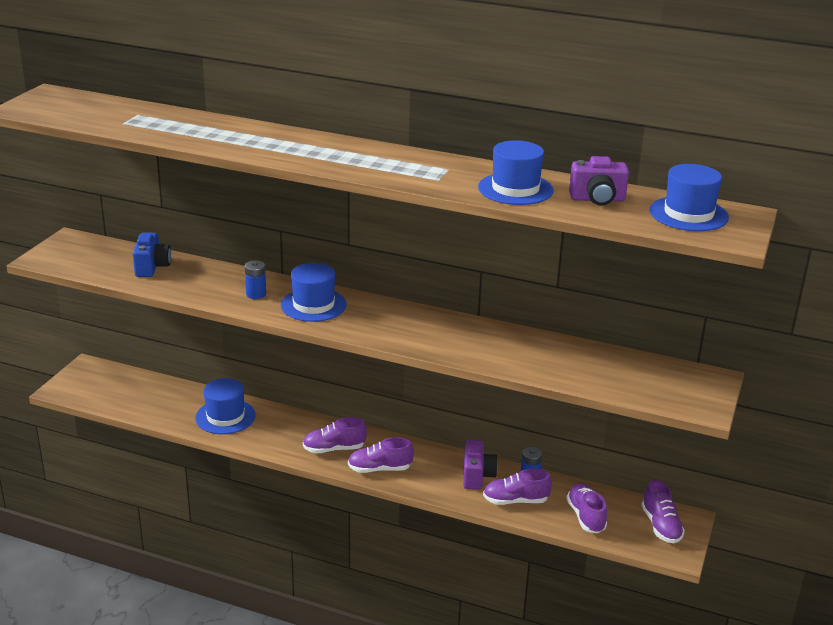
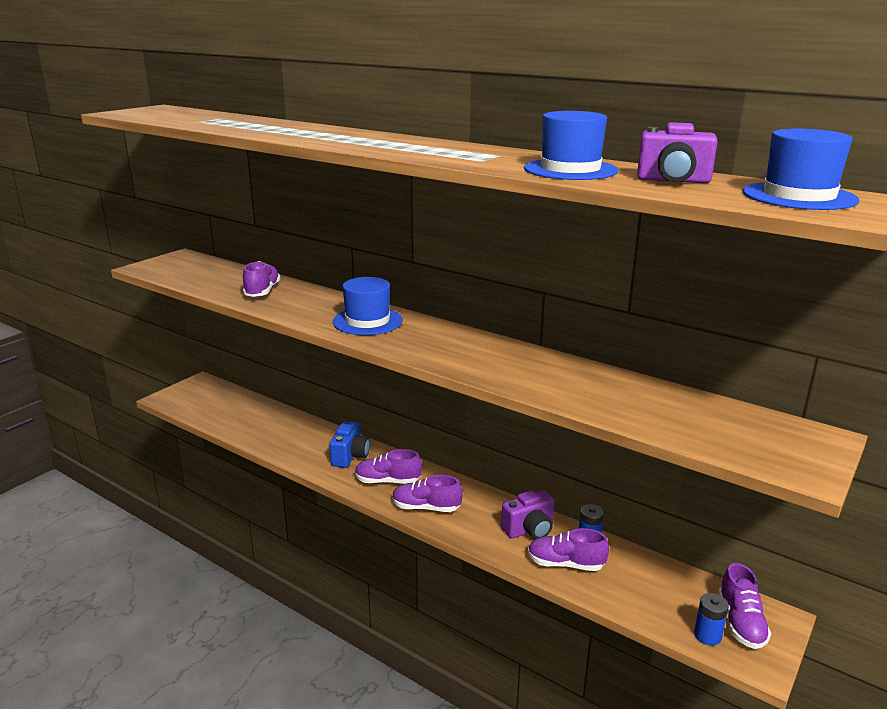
camera: 15 degrees right, 5 degrees down
blue camera [133,233,171,277] -> blue camera moved to [329,421,370,468]
blue hat [195,378,256,434] -> none
blue battery [245,260,266,299] -> blue battery moved to [694,593,729,646]
purple camera [463,440,498,490] -> purple camera turned 45 degrees clockwise [501,490,555,539]
purple shoe [566,483,607,533] -> purple shoe moved to [243,261,281,297]

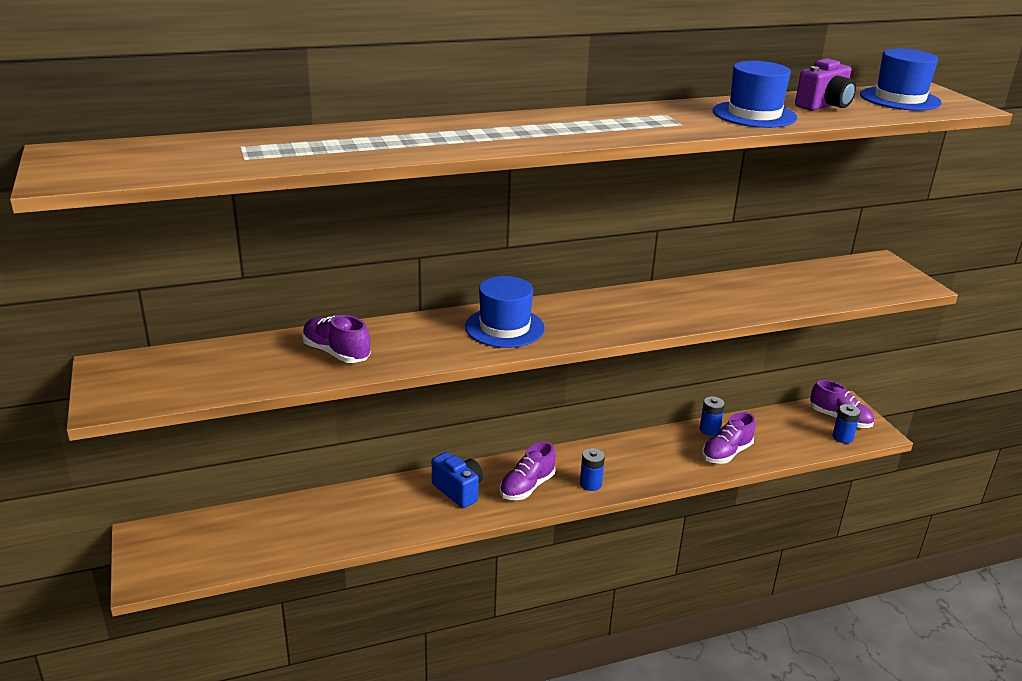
camera: 55 degrees left, 5 degrees up
purple shoe [392,475,463,512] -> blue battery [580,448,605,491]
purple camera [501,490,555,539] -> none

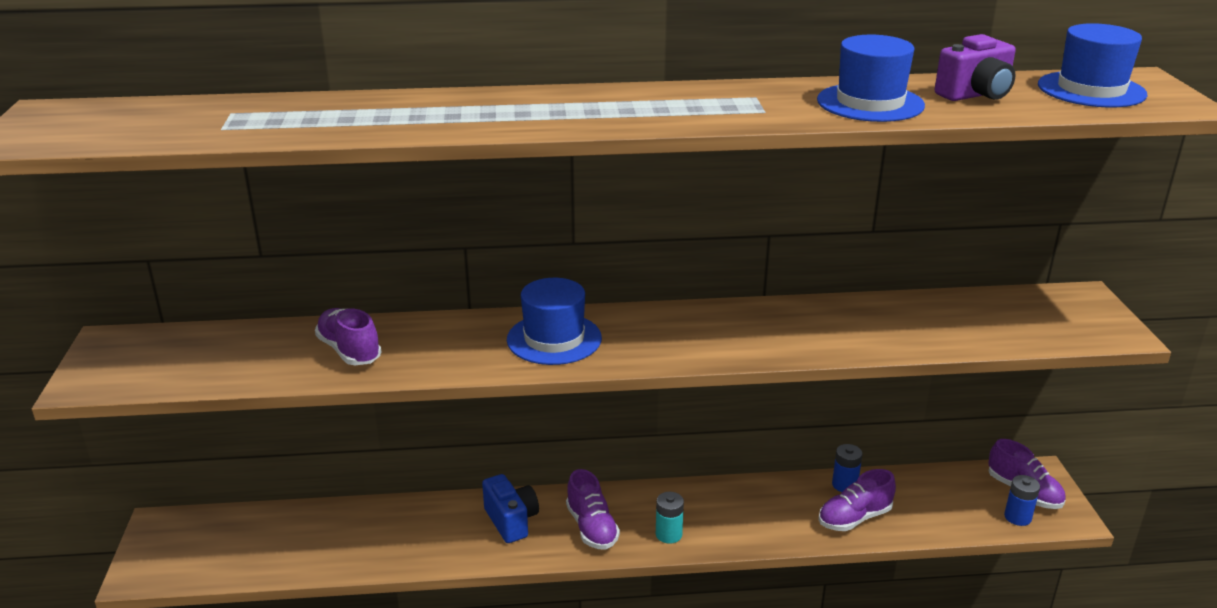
camera: 15 degrees right, 0 degrees up
purple shoe [500,442,556,500] -> purple shoe turned 75 degrees counterclockwise [566,469,620,549]
blue battery [580,448,605,491] -> turquoise battery [656,492,684,544]

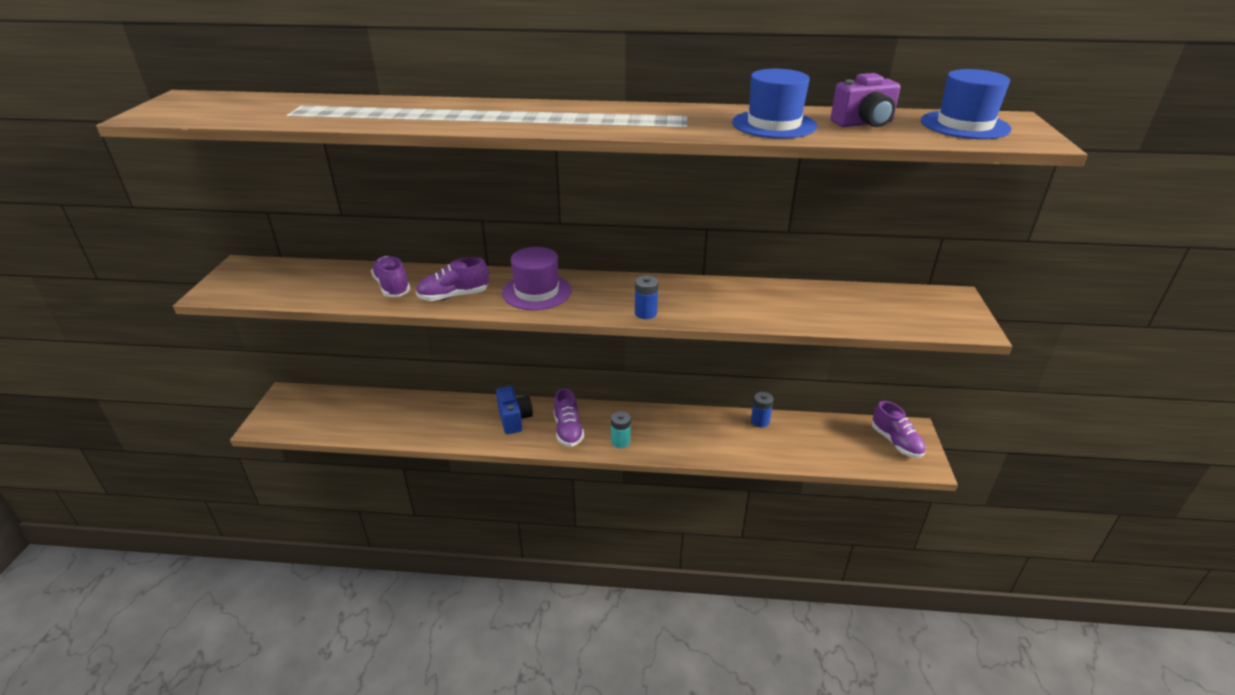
camera: 10 degrees right, 5 degrees up
blue hat [507,278,602,365] -> purple hat [502,247,571,310]
purple shoe [818,469,896,531] -> purple shoe moved to [416,257,489,301]
blue battery [1004,475,1040,526] -> blue battery moved to [635,275,658,319]

